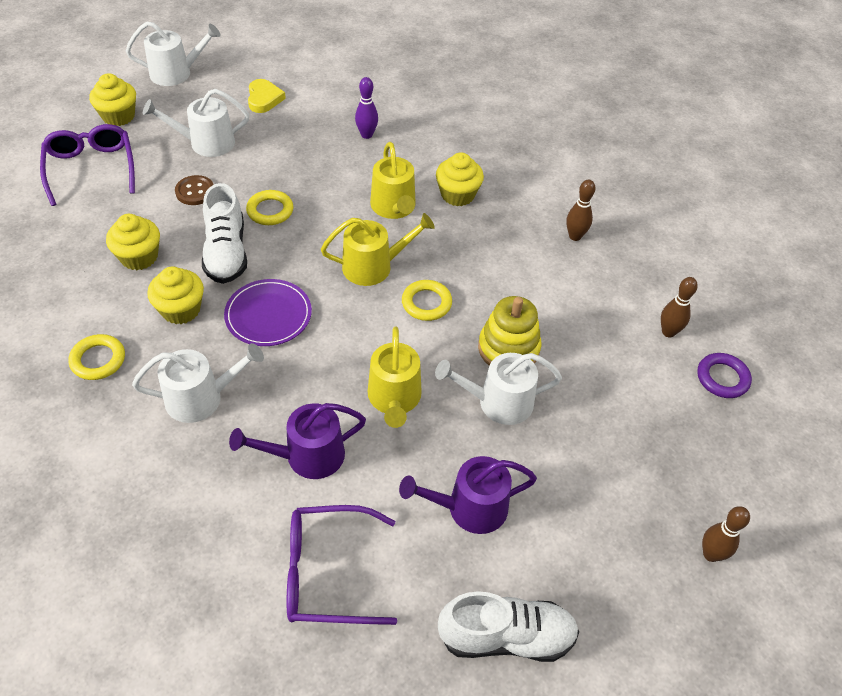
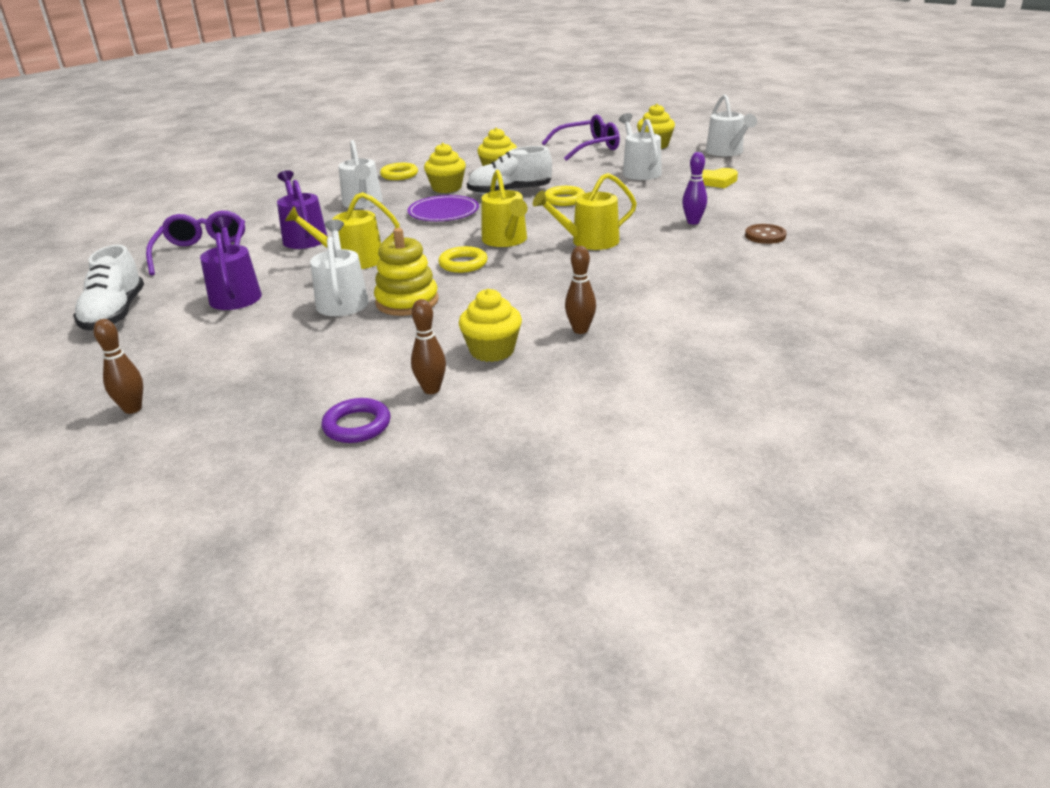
camera: 90 degrees right, 20 degrees down
brown button [175,175,214,205] -> brown button moved to [745,224,787,244]
yellow cupcake [436,152,484,206] -> yellow cupcake moved to [459,289,522,362]

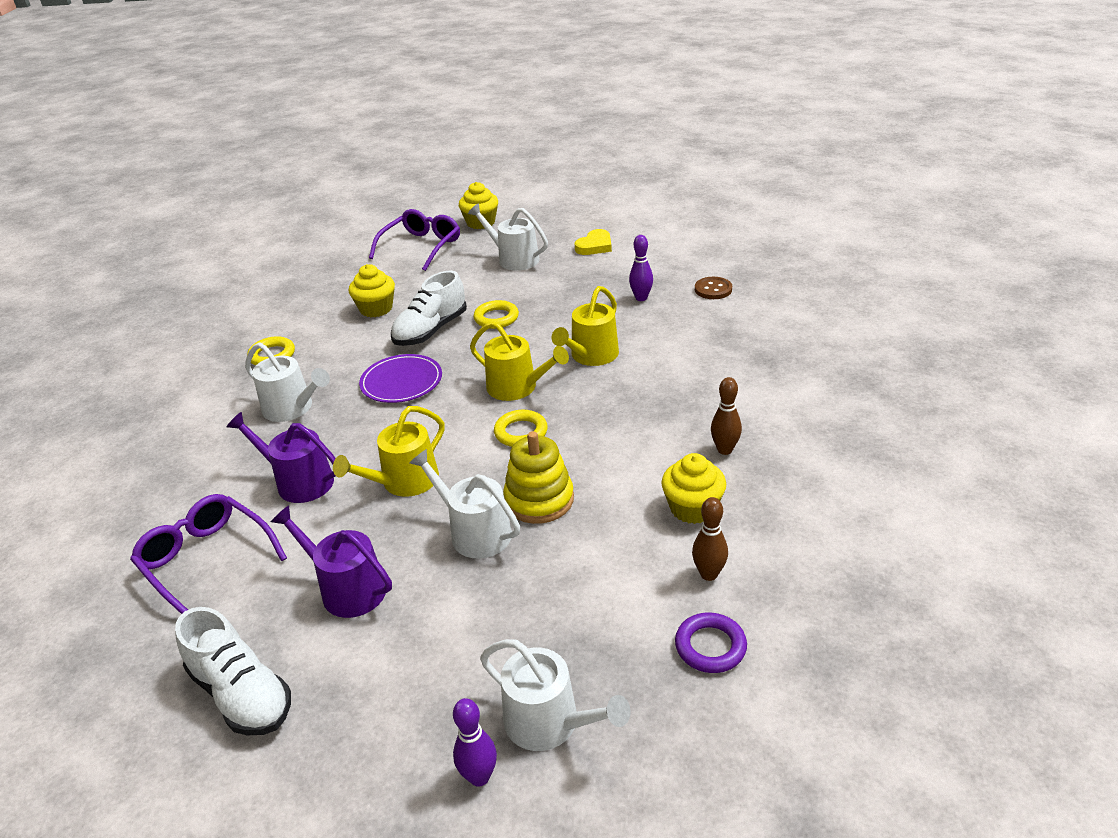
camera: 40 degrees left, 5 degrees up
brown bowling pin [93,319,143,414] -> purple bowling pin [453,698,497,787]
yellow cupcake [424,143,466,193] -> none
white watering can [706,94,757,156] -> white watering can moved to [480,639,631,751]

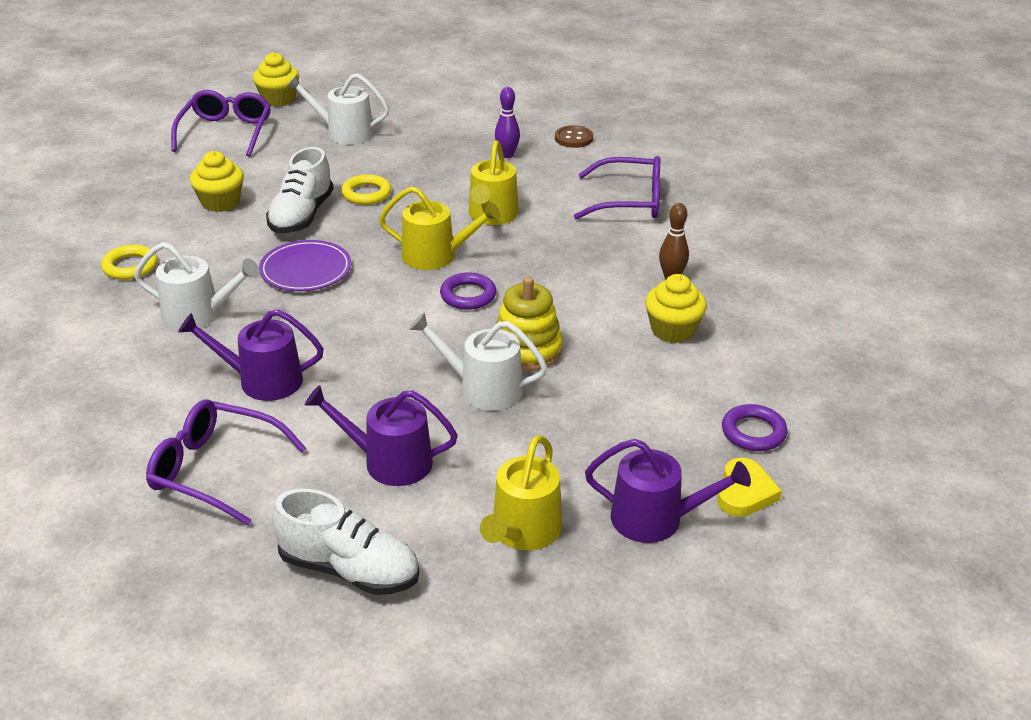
camera: 25 degrees left, 0 degrees up
yellow watering can [333,406,445,497] -> yellow watering can moved to [480,435,562,550]
purple bowling pin [453,698,497,787] -> none
white watering can [480,639,631,751] -> purple watering can [585,439,751,543]
yellow ring [494,410,548,447] -> purple ring [440,272,496,310]
yellow heart [575,229,612,255] -> yellow heart moved to [717,458,782,517]
brown bowling pin [692,497,728,581] -> none
none -> purple glasses [574,156,660,220]

